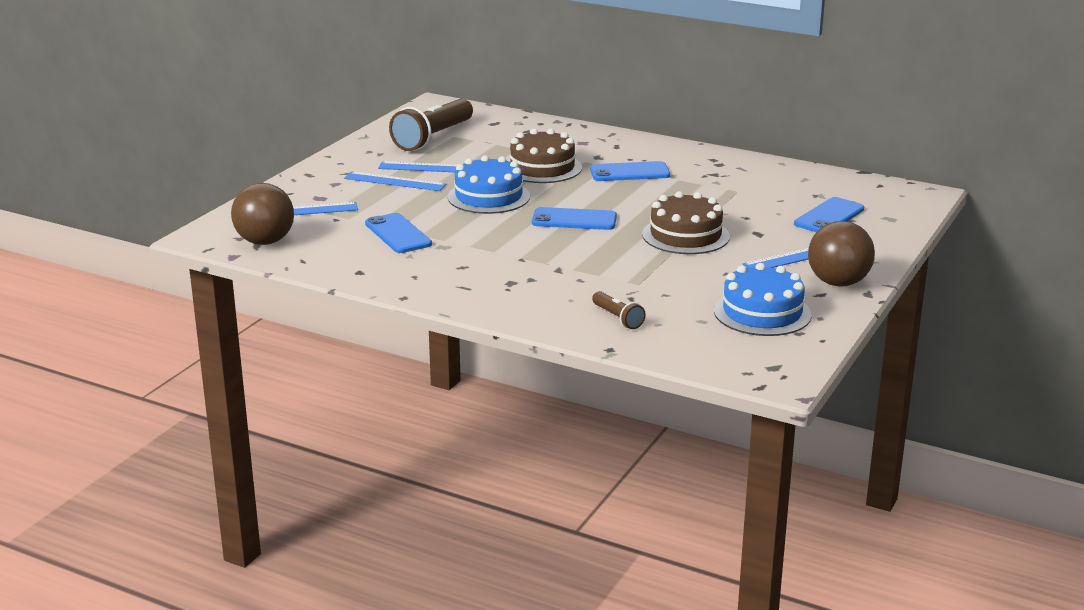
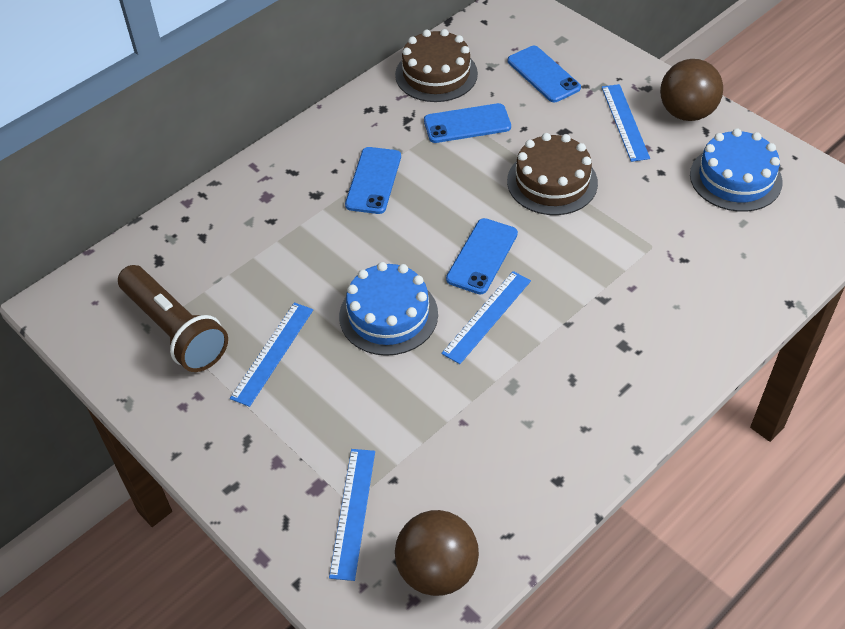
camera: 70 degrees left, 25 degrees up
blue ruler [344,171,447,191] -> blue ruler moved to [441,271,531,364]
blue phone [365,213,432,253] -> blue phone moved to [424,103,511,143]
brown cake [507,129,582,183] -> brown cake moved to [395,29,478,102]
brown flashlight [592,291,646,329] -> none

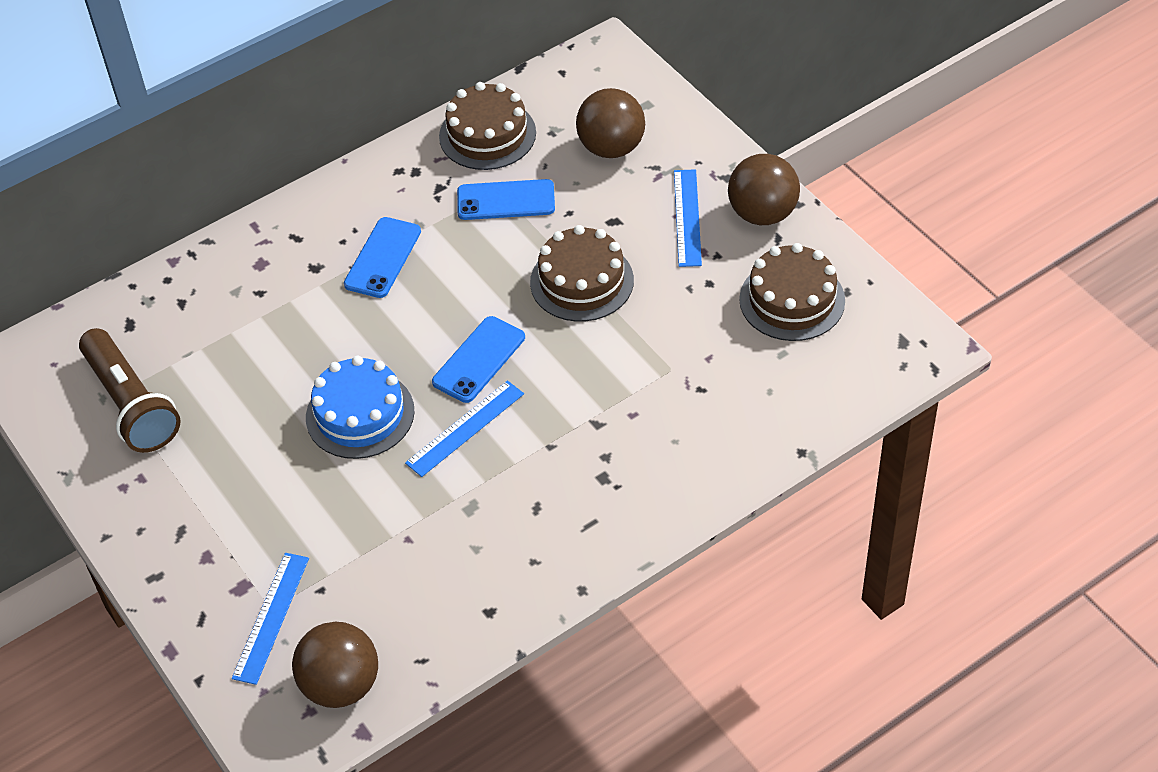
camera: 10 degrees right, 0 degrees up
blue ruler [230,303,313,407] -> none
blue phone [508,46,581,102] -> brown ball [576,88,645,158]
blue cake [690,129,783,212] -> brown cake [739,243,845,341]

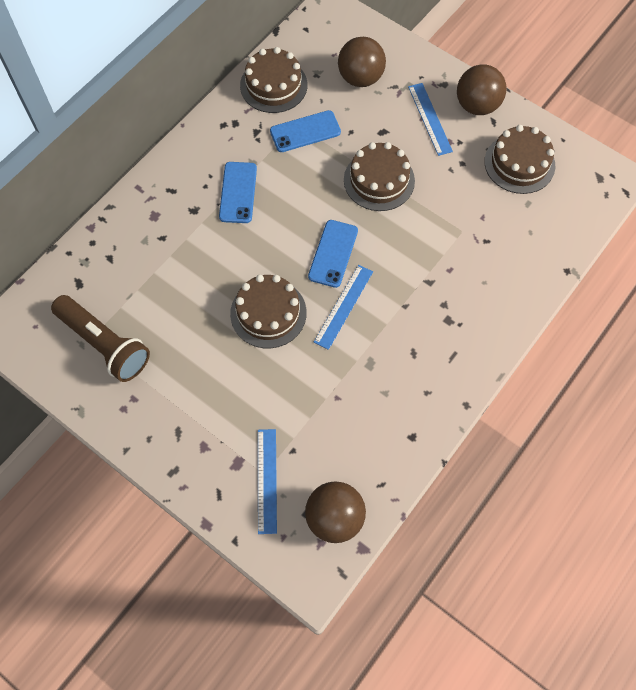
camera: 20 degrees left, 15 degrees up
blue cake [306,355,414,459] -> brown cake [230,275,307,348]

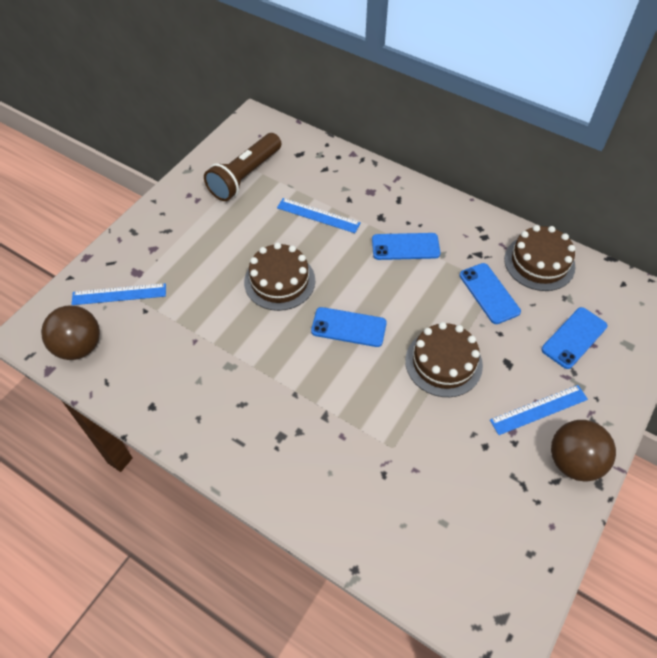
camera: 85 degrees right, 10 degrees down
blue ruler [314,265,373,350] -> blue ruler moved to [277,198,361,233]
brown ball [338,37,386,87] -> blue phone [541,307,608,369]
brown cake [485,125,555,194] -> none

